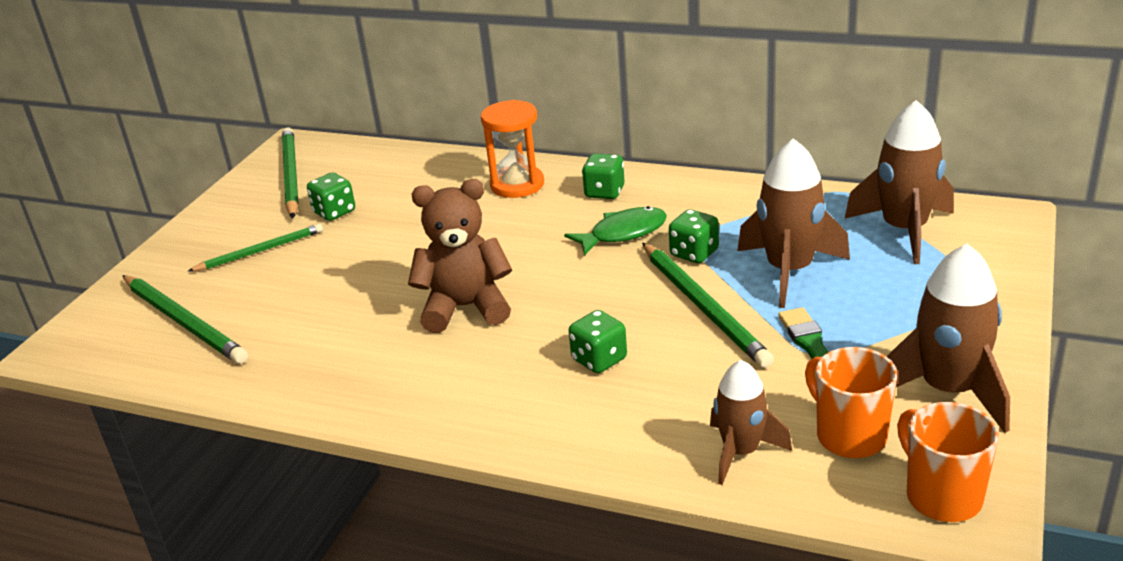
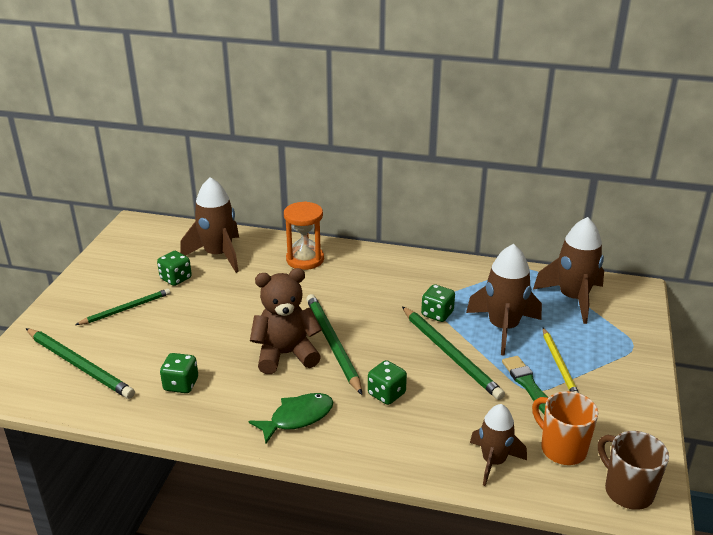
camera: 10 degrees left, 0 degrees up
green pencil [282,127,299,218] -> green pencil moved to [306,294,362,395]
green fish [564,206,667,256] -> green fish moved to [249,393,333,443]
green dice [582,153,625,199] -> green dice moved to [160,353,198,393]
brown rocket [886,244,1010,433] -> brown rocket moved to [180,177,239,273]
orange mug [897,402,999,522] -> brown mug [598,431,669,510]
none -> yellow pencil [543,328,579,393]

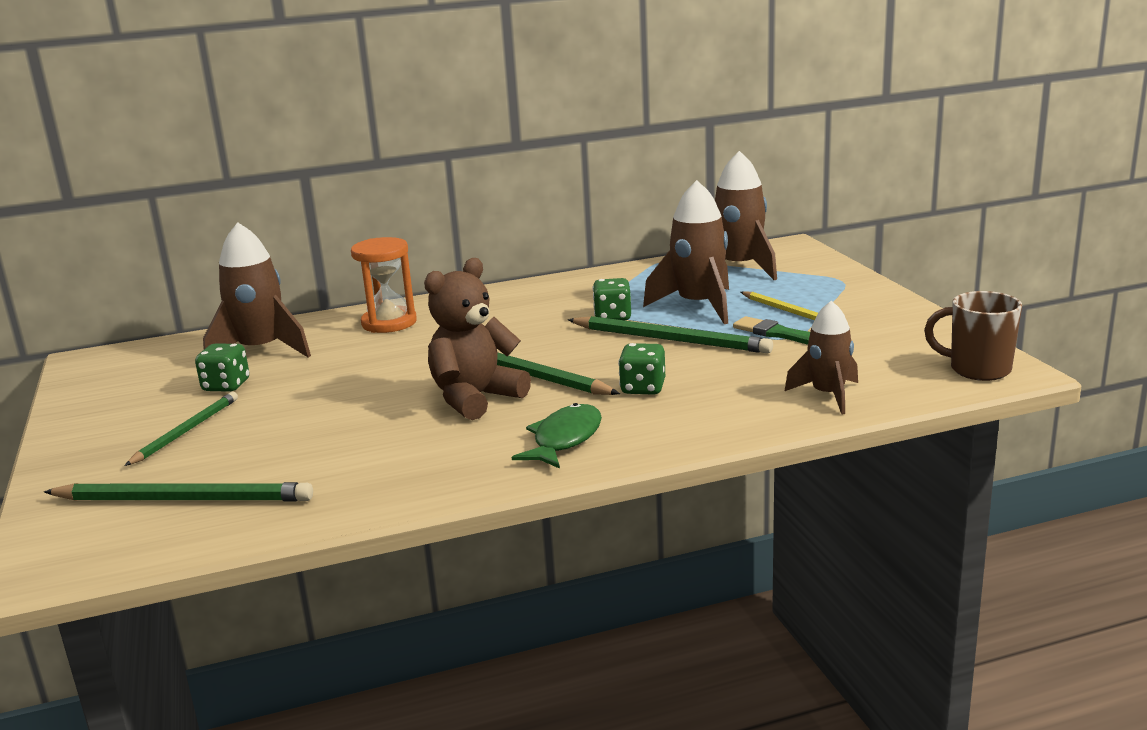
camera: 30 degrees left, 10 degrees down
green dice [160,353,198,393] -> none
orange mug [532,391,598,465] -> none

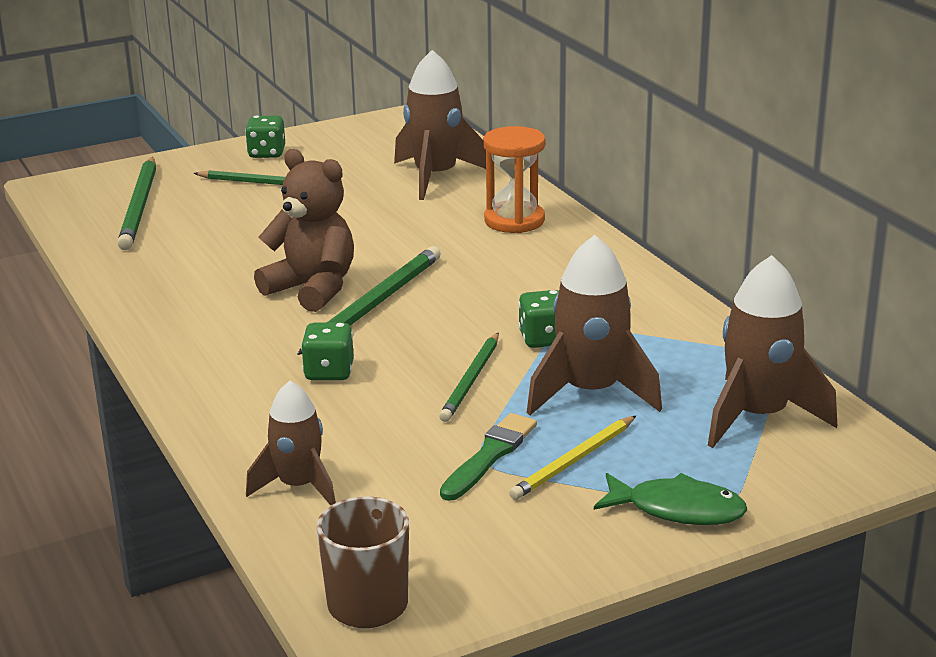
camera: 80 degrees right, 5 degrees up
green dice [195,343,249,392] -> green dice moved to [245,115,285,158]
green fish [512,403,602,469] -> green fish moved to [594,473,747,525]
green pencil [568,316,773,353] -> green pencil [439,332,499,422], size x0.65

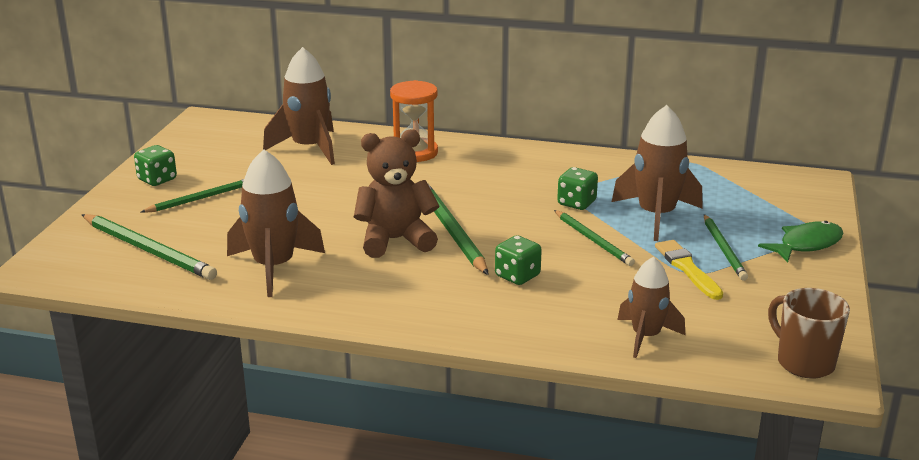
camera: 50 degrees left, 0 degrees up
green brush [440,413,537,501] -> yellow brush [655,240,723,300]
yellow pencil [509,416,636,500] -> green pencil [704,214,748,281]
brown rocket [708,255,837,448] -> brown rocket moved to [227,149,325,297]

